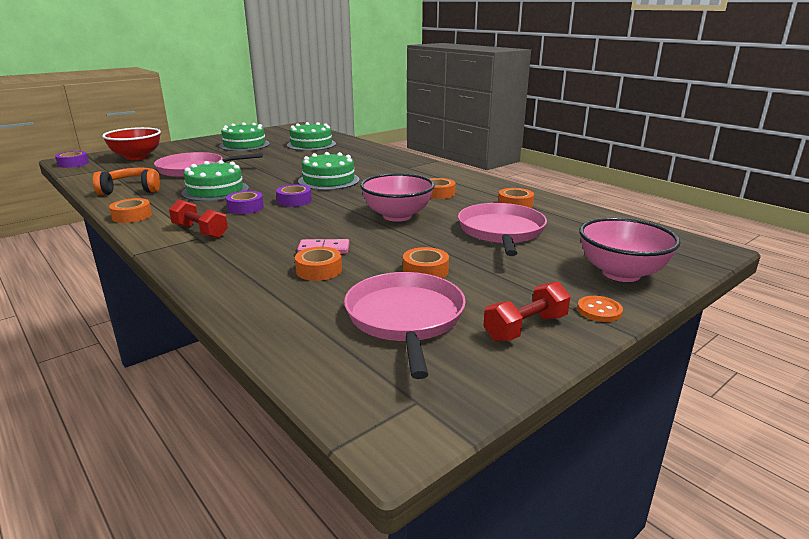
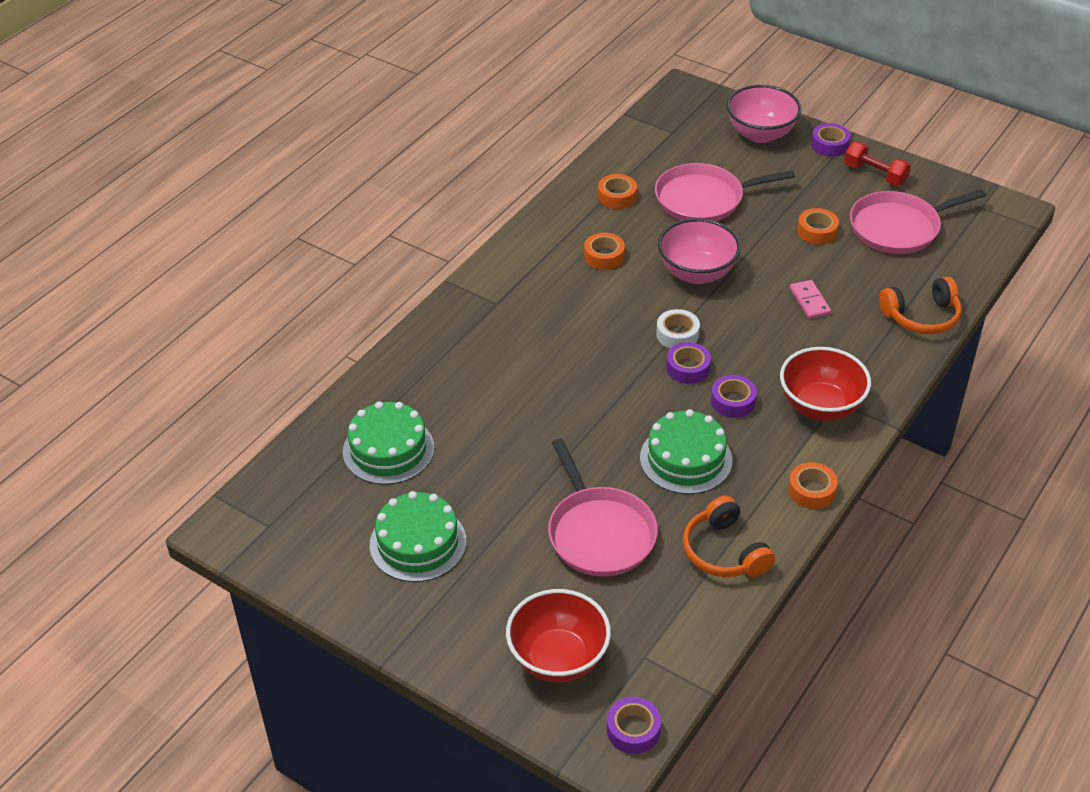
camera: 105 degrees left, 20 degrees up
red dumbbell [169,199,228,238] -> red bowl [780,347,871,421]
orange tape [295,247,342,281] -> none
green cake [298,152,360,190] -> none
orange button [577,296,623,322] -> purple tape [811,123,851,157]
none -> white tape [656,309,700,348]
none -> orange headphones [879,277,962,335]

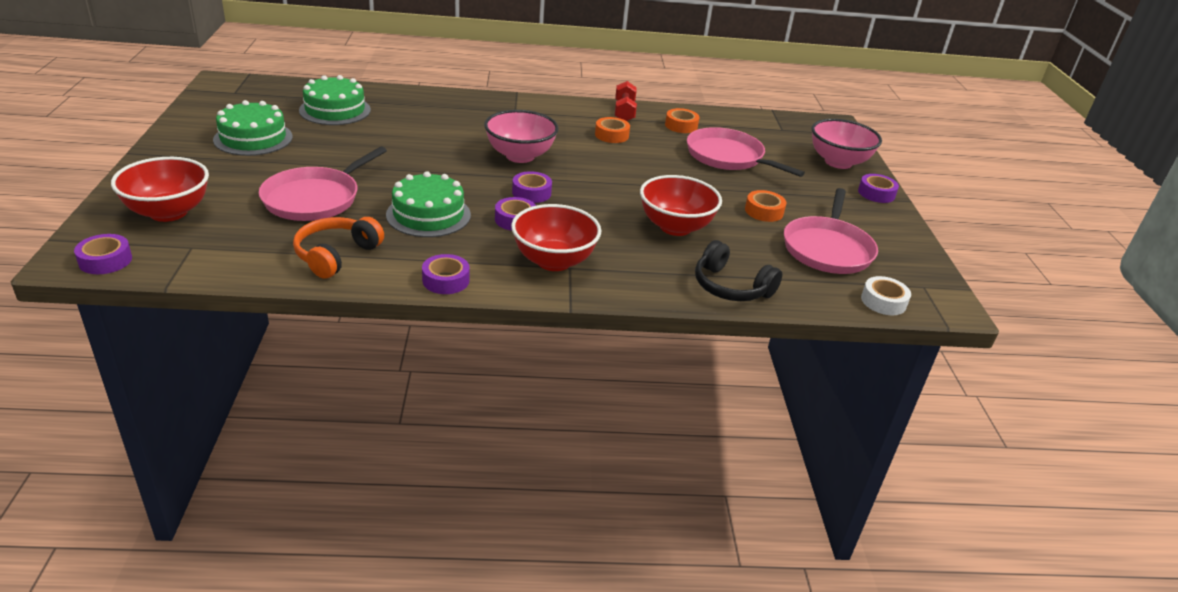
camera: 50 degrees right, 10 degrees down
white tape [656,309,700,348] -> white tape moved to [861,276,911,315]
pink bowl [658,218,741,284] -> pink bowl moved to [484,110,559,163]
orange tape [788,462,838,509] -> purple tape [422,254,469,294]
pink domino [790,280,831,319] -> red bowl [640,175,722,236]
red dumbbell [844,142,911,186] -> red dumbbell moved to [615,81,637,121]
pink pan [850,189,986,254] -> pink pan turned 105 degrees counterclockwise [784,188,878,274]
orange headphones [879,277,962,335] -> black headphones [695,240,782,301]

